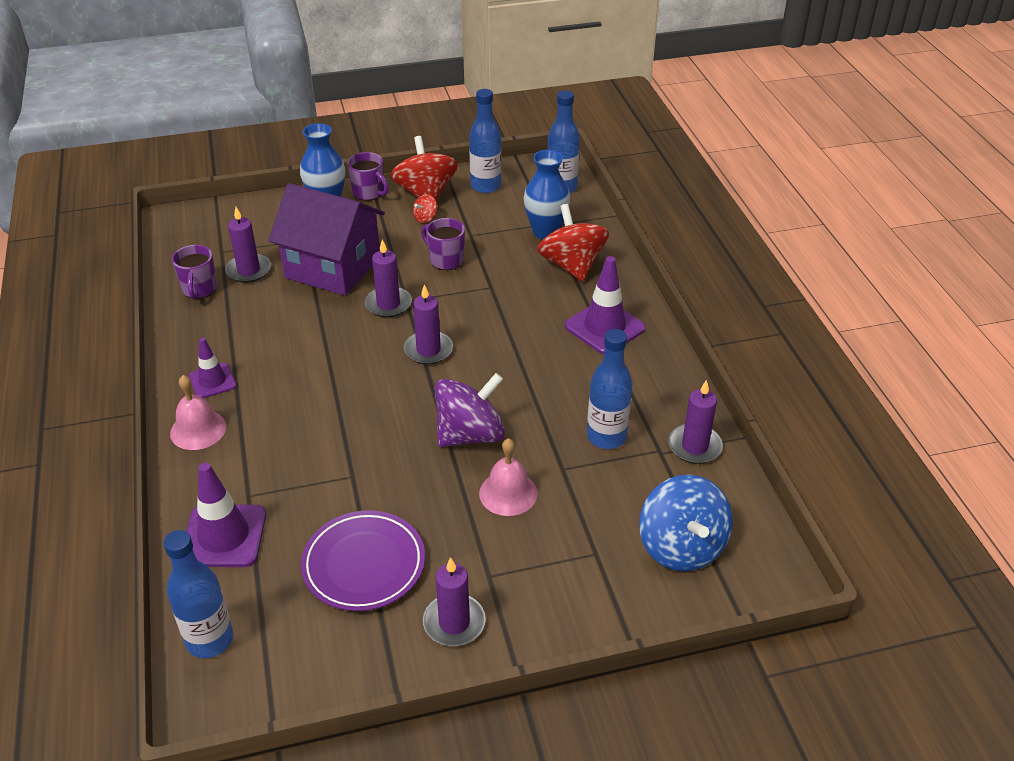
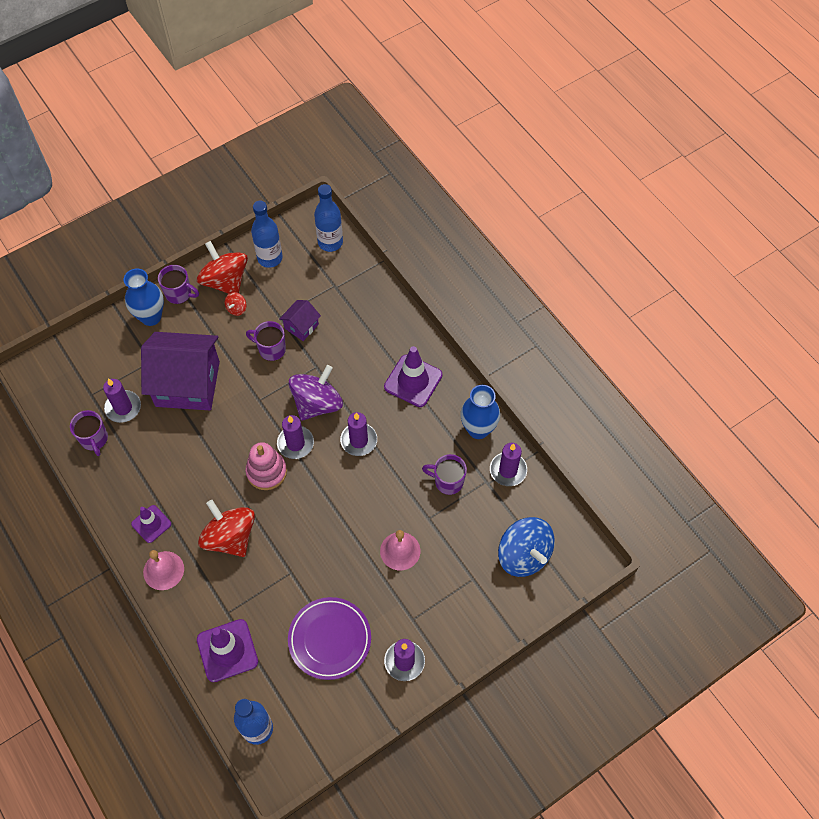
camera: 20 degrees left, 20 degrees up
purple candle [365,240,412,317] -> purple candle moved to [340,412,377,456]
purple spinning top [435,373,505,447] -> purple spinning top moved to [289,365,343,421]
blue vase [524,150,570,239] -> blue vase moved to [460,385,500,439]
red spinning top [537,204,609,282] -> red spinning top moved to [198,500,255,557]
blue bottle [587,329,633,449] -> purple mug [422,454,467,495]
none -> pink stacking toy [245,442,287,490]
none -> purple house [279,300,321,341]

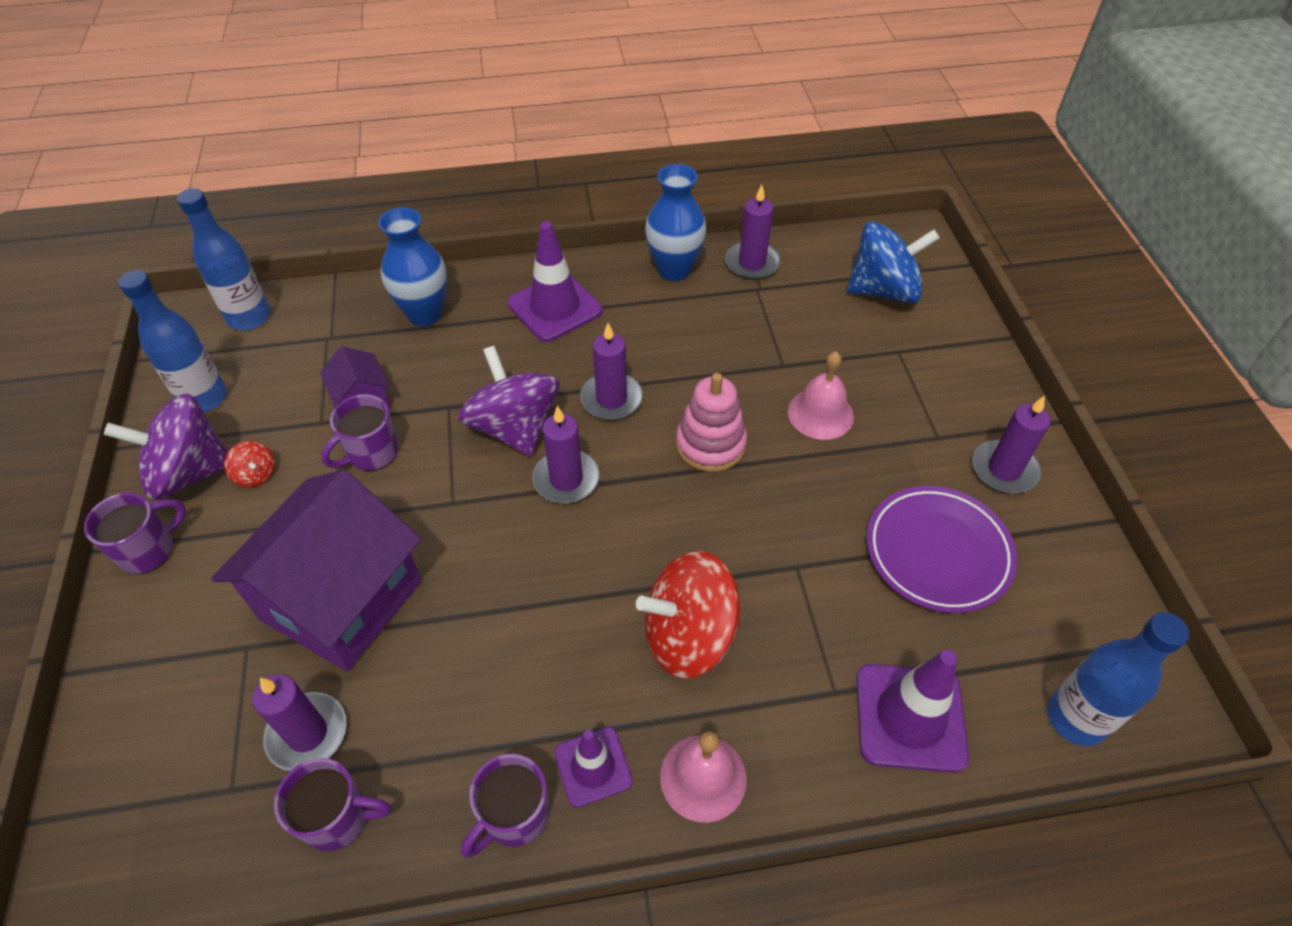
camera: 65 degrees left, 10 degrees down
blue vase [124,268,164,326] -> blue vase moved to [378,207,447,326]
red spinning top [197,241,248,294] -> purple spinning top [104,393,228,500]
pink stacking toy [245,442,287,490] -> pink stacking toy moved to [676,373,747,472]
purple mug [422,454,467,495] -> purple mug moved to [461,754,549,858]

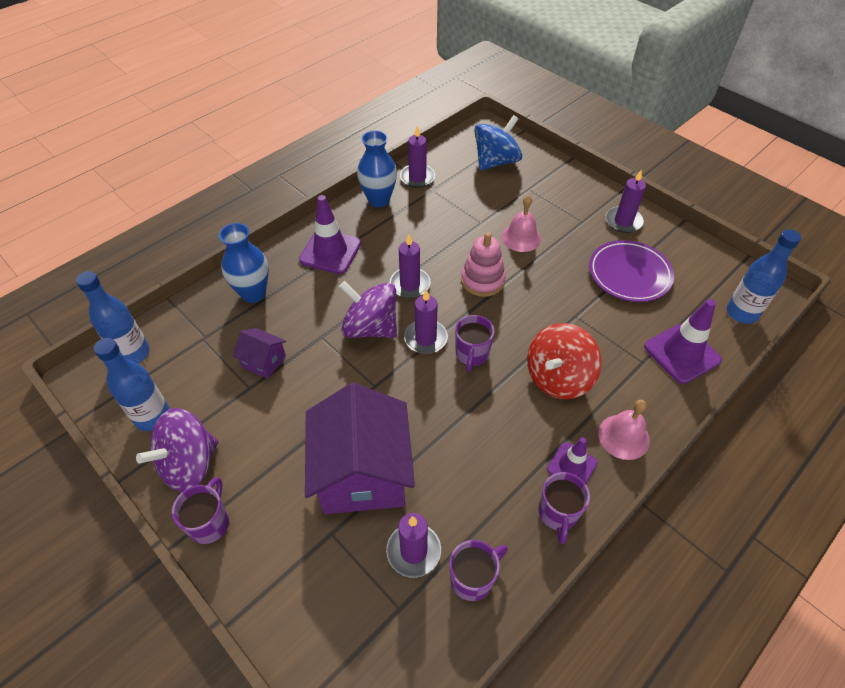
camera: 35 degrees left, 0 degrees up
red spinning top [224,441,275,487] -> none
purple mug [321,394,398,471] -> purple mug moved to [455,315,494,372]

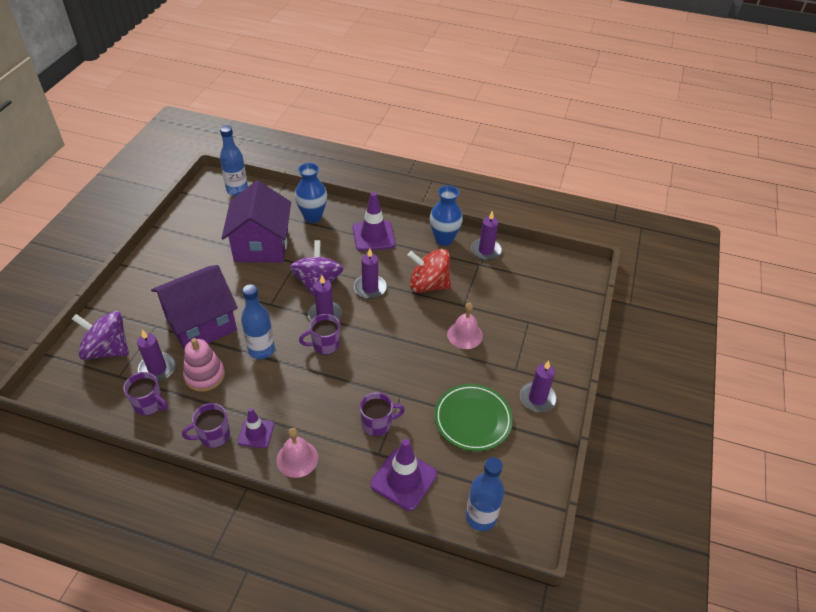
camera: 60 degrees right, 5 degrees down
blue bottle [94,338,170,431] -> blue bottle moved to [241,284,275,359]
purple spinning top [136,408,218,492] -> purple spinning top moved to [72,311,129,360]
purple mug [172,477,229,544] -> purple mug moved to [360,392,405,437]
purple house [233,328,286,379] -> purple house [222,180,291,263], size x2.21
pink stacking toy [461,232,506,297] -> pink stacking toy moved to [183,338,225,392]
blue spinning top [474,115,522,170] -> none
red spinning top [527,323,601,399] -> red spinning top moved to [408,249,451,293]
purple plate [589,240,674,302] -> green plate [434,384,513,451]

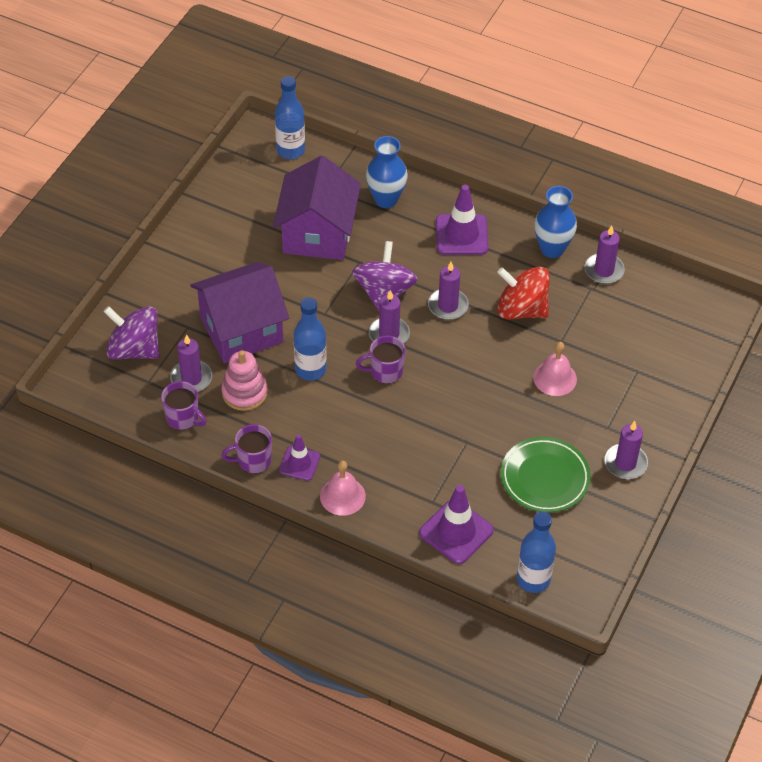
camera: 10 degrees right, 5 degrees up
purple mug [360,392,405,437] -> none

